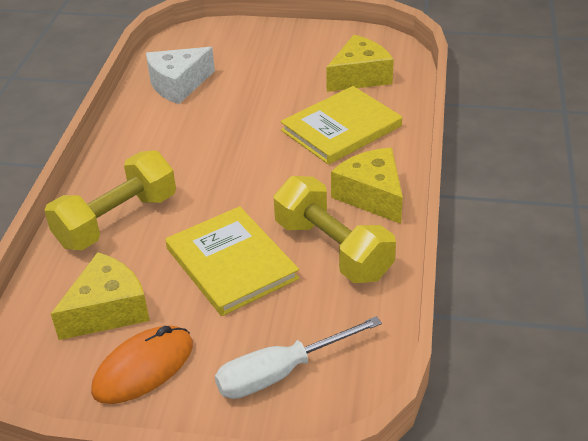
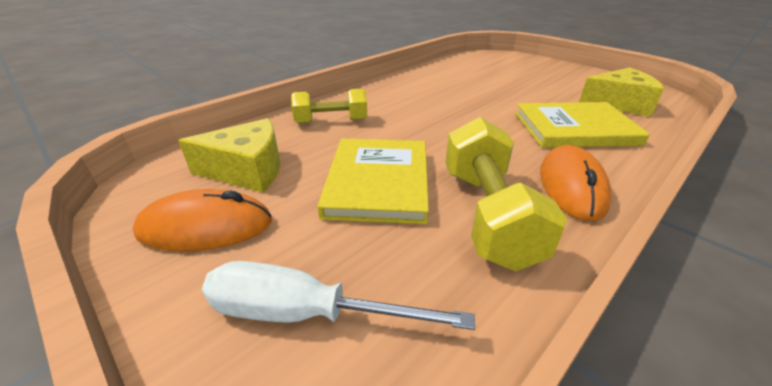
camera: 35 degrees right, 5 degrees down
yellow dumbbell [44,150,176,250] -> yellow dumbbell [291,88,367,124], size x0.65
white cheese [146,47,215,104] -> none
yellow cheese [331,148,403,224] -> orange mouse [540,145,612,221]

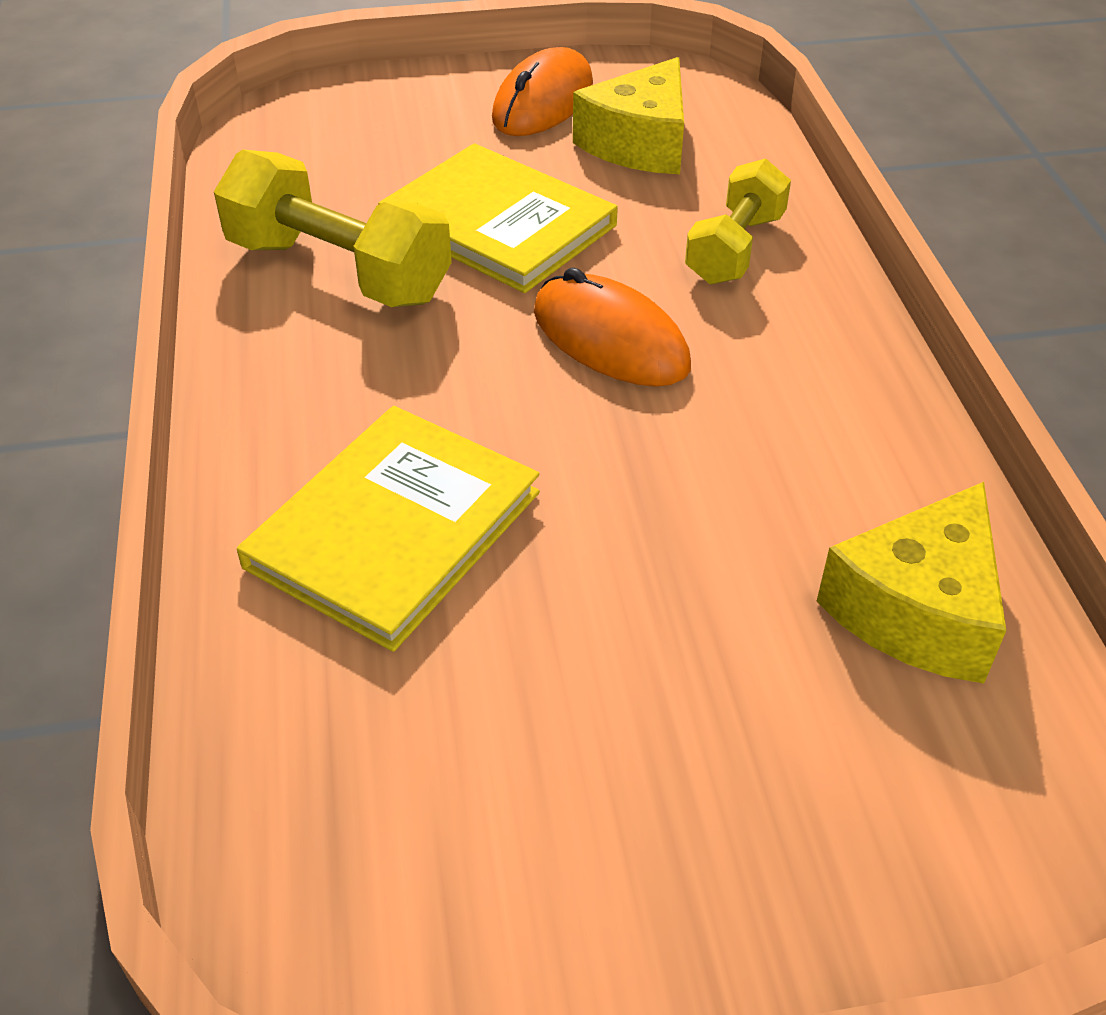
camera: 125 degrees right, 10 degrees up
white screwdriver [202,261,475,330] -> none
orange mouse [540,145,612,221] -> orange mouse moved to [534,267,691,387]
yellow cheese [579,67,664,116] -> yellow cheese moved to [817,482,1006,684]

